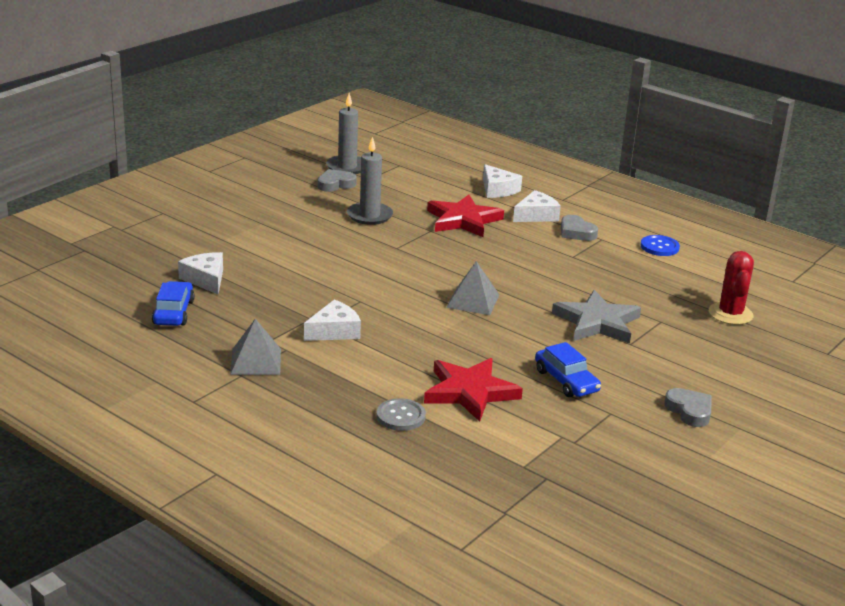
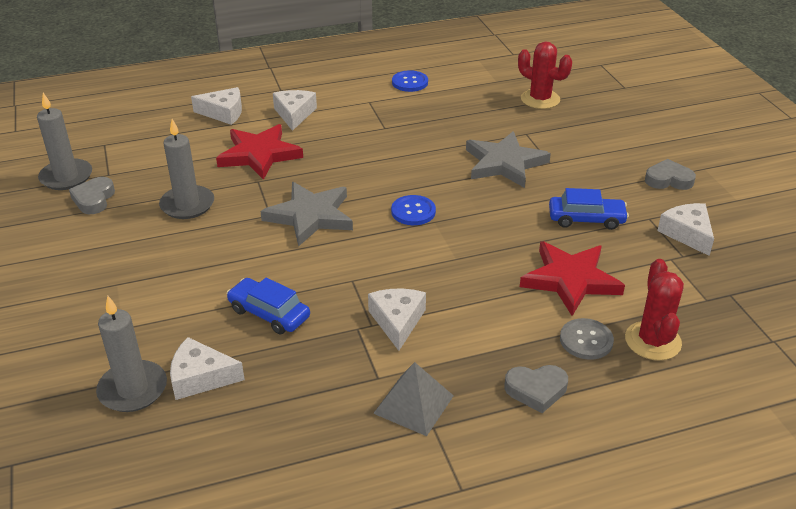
camera: 55 degrees left, 10 degrees up
blue car [152,281,195,326] -> blue car moved to [227,277,310,334]
grey pyramid [446,261,499,315] -> blue button [391,195,436,225]
grey heart [561,215,598,241] -> grey heart moved to [504,365,568,413]
none -> grey candle [96,296,167,412]
none -> grey star [261,182,353,247]
none -> red cactus [625,259,684,361]
none -> white cheese [657,203,714,256]

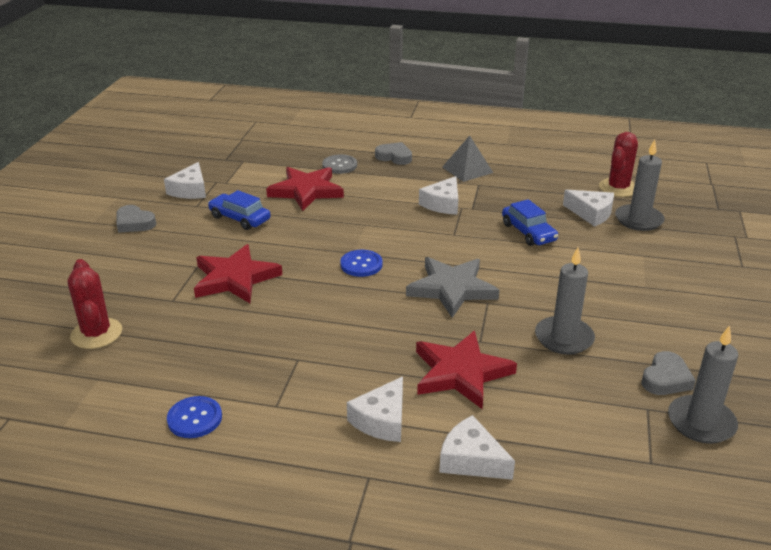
camera: 150 degrees left, 5 degrees down
grey star [466,131,551,188] -> red star [194,244,282,303]
red cactus [625,259,684,361] -> red cactus moved to [599,132,638,197]

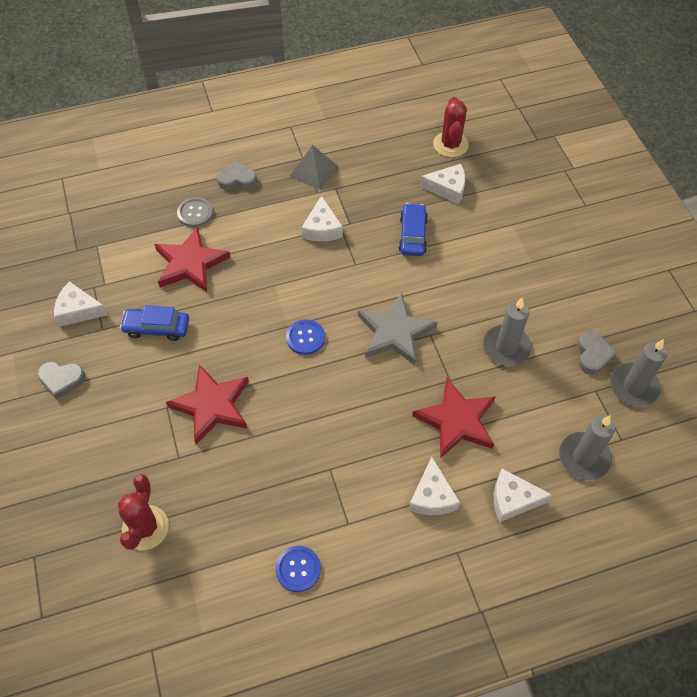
camera: 30 degrees left, 25 degrees up
red cactus [68,259,122,349] -> red cactus turned 60 degrees clockwise [118,474,169,550]
white cheese [164,162,206,199] -> white cheese turned 120 degrees clockwise [54,281,108,327]
blue car [502,199,558,246] -> blue car turned 120 degrees counterclockwise [398,203,428,256]
grey candle [615,140,665,231] -> grey candle moved to [559,415,615,480]

